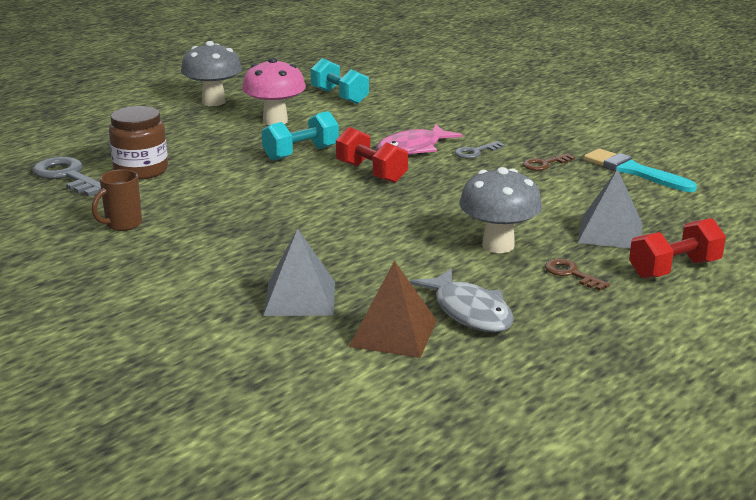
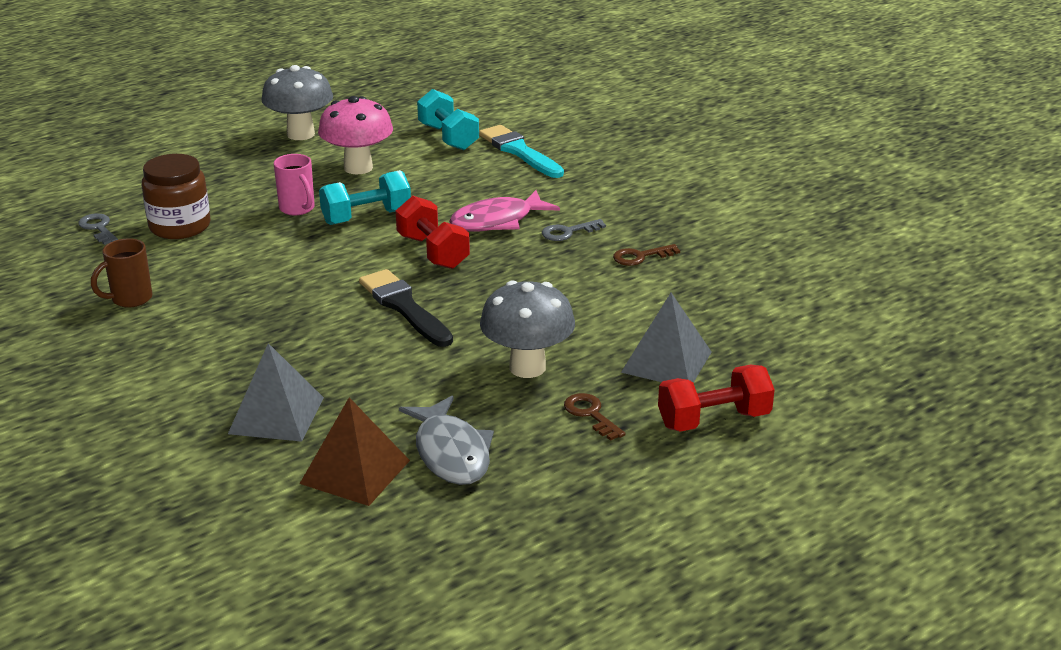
camera: 10 degrees right, 5 degrees up
grey key [32,157,101,197] -> grey key [78,213,118,245], size x0.56
turquoise brush [584,149,697,192] -> turquoise brush moved to [479,125,564,178]
none -> pink mug [274,154,315,215]
none -> black brush [359,269,453,347]

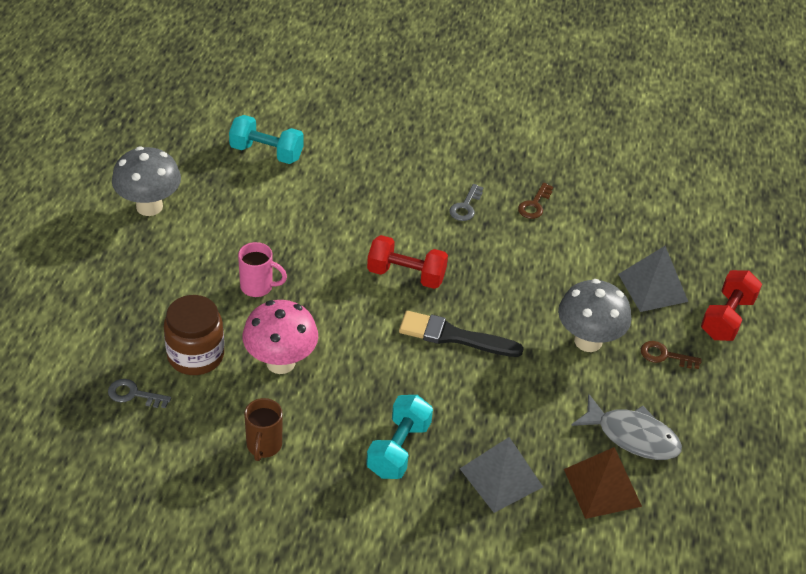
camera: 45 degrees left, 15 degrees up
pink mushroom [318,96,393,174] -> pink mushroom moved to [242,300,318,374]
turquoise dumbbell [319,170,411,225] -> turquoise dumbbell moved to [366,395,433,479]
pink fish [449,190,560,231] -> none
turquoise brush [479,125,564,178] -> none

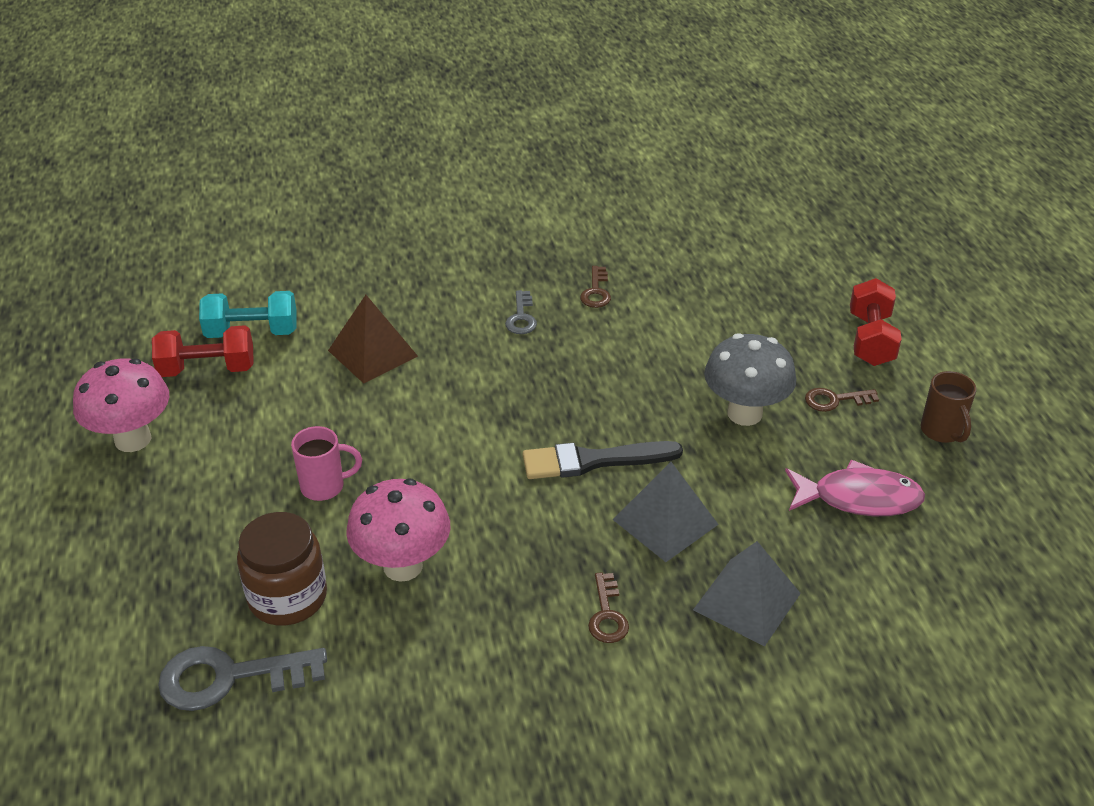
camera: 20 degrees left, 5 degrees down
grey key [108,379,171,408] -> grey key [158,646,327,711], size x1.80
grey mushroom [112,146,181,216] -> pink mushroom [73,358,169,452]
brown mug [244,398,283,461] -> brown mug moved to [921,371,976,443]
turquoise dumbbell [366,395,433,479] -> brown key [588,572,629,643]
red dumbbell [367,235,448,289] -> red dumbbell moved to [152,325,254,377]
brown pyramid [564,447,642,519] -> brown pyramid moved to [328,295,418,384]
grey fish [571,394,682,460] -> pink fish [785,460,925,516]
grey pyramid [618,246,688,312] -> grey pyramid moved to [613,462,719,562]

